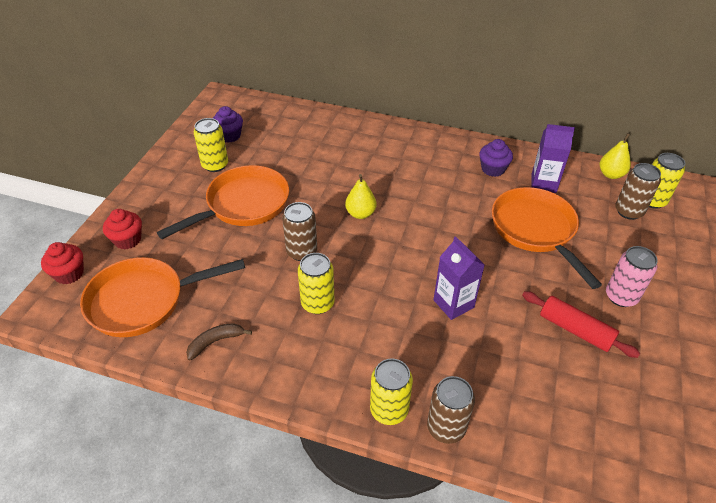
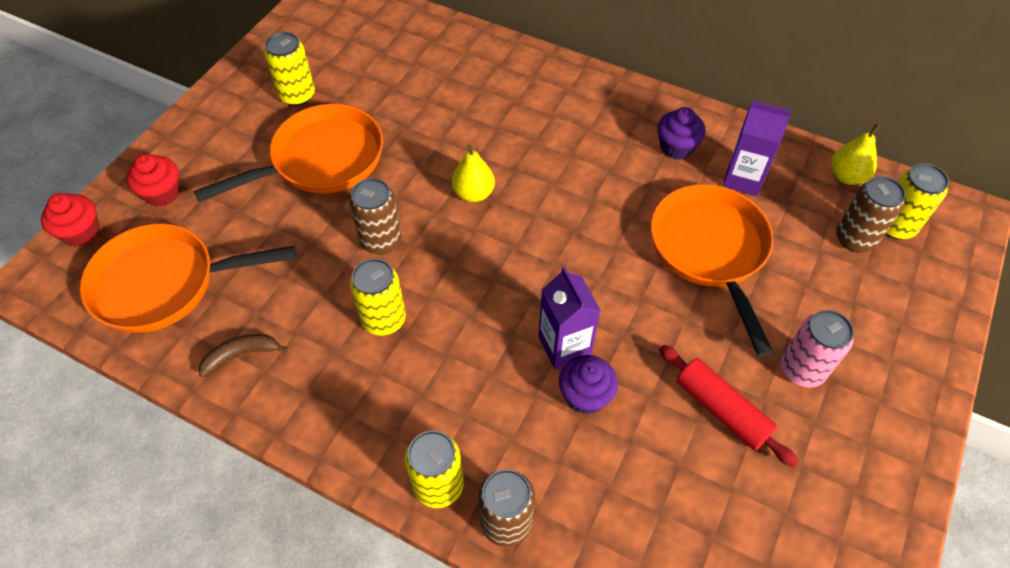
camera: 10 degrees right, 10 degrees up
purple cupcake [213,106,243,143] -> purple cupcake moved to [559,355,618,414]

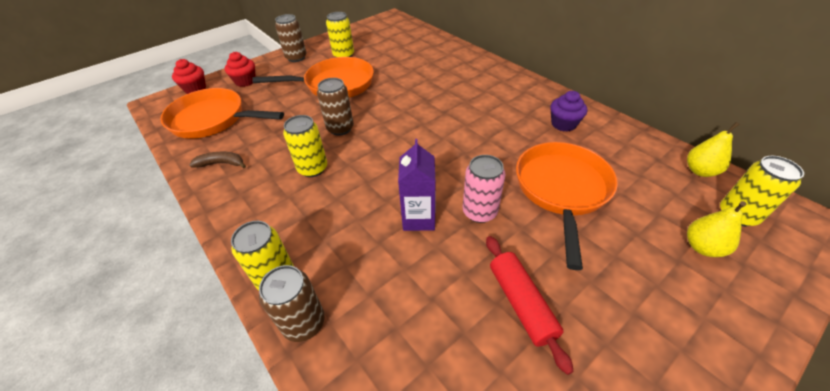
camera: 25 degrees right, 10 degrees down
yellow pear [452,145,495,202] -> yellow pear moved to [687,201,746,257]
purple cupcake [559,355,618,414] -> none
purple carton [723,101,792,196] -> none
pink can [781,310,854,387] -> pink can moved to [463,155,505,223]
brown can [836,176,906,252] -> brown can moved to [275,14,307,62]

